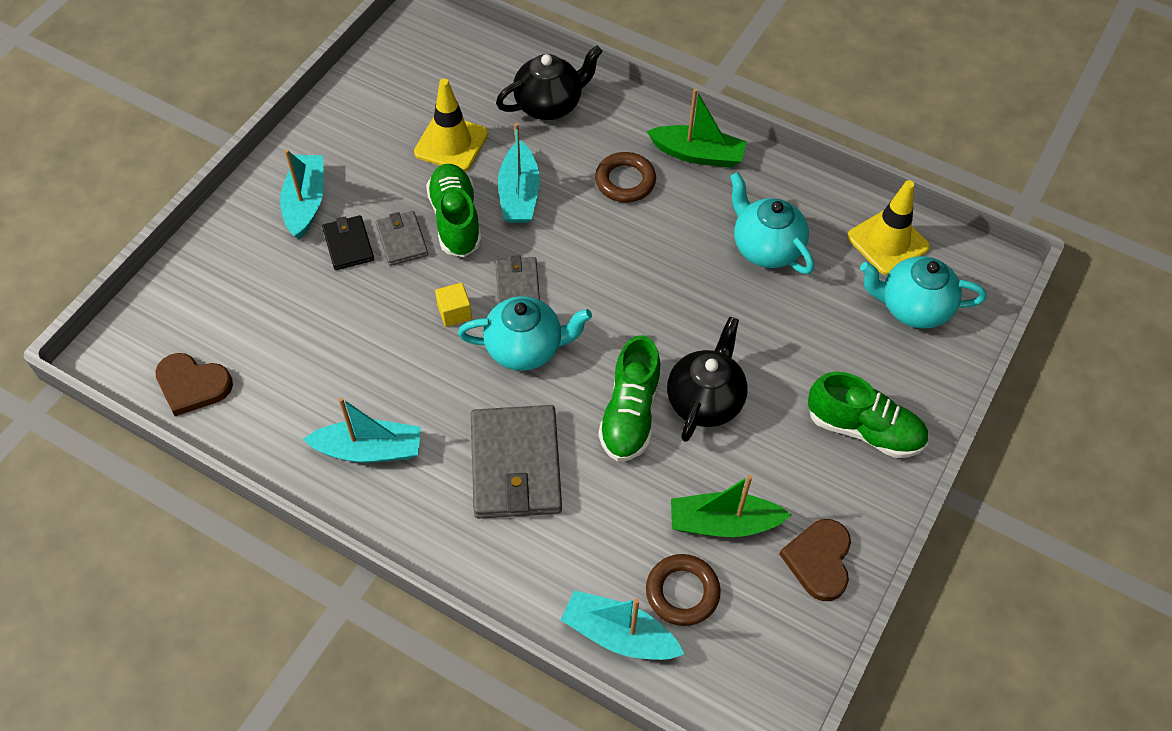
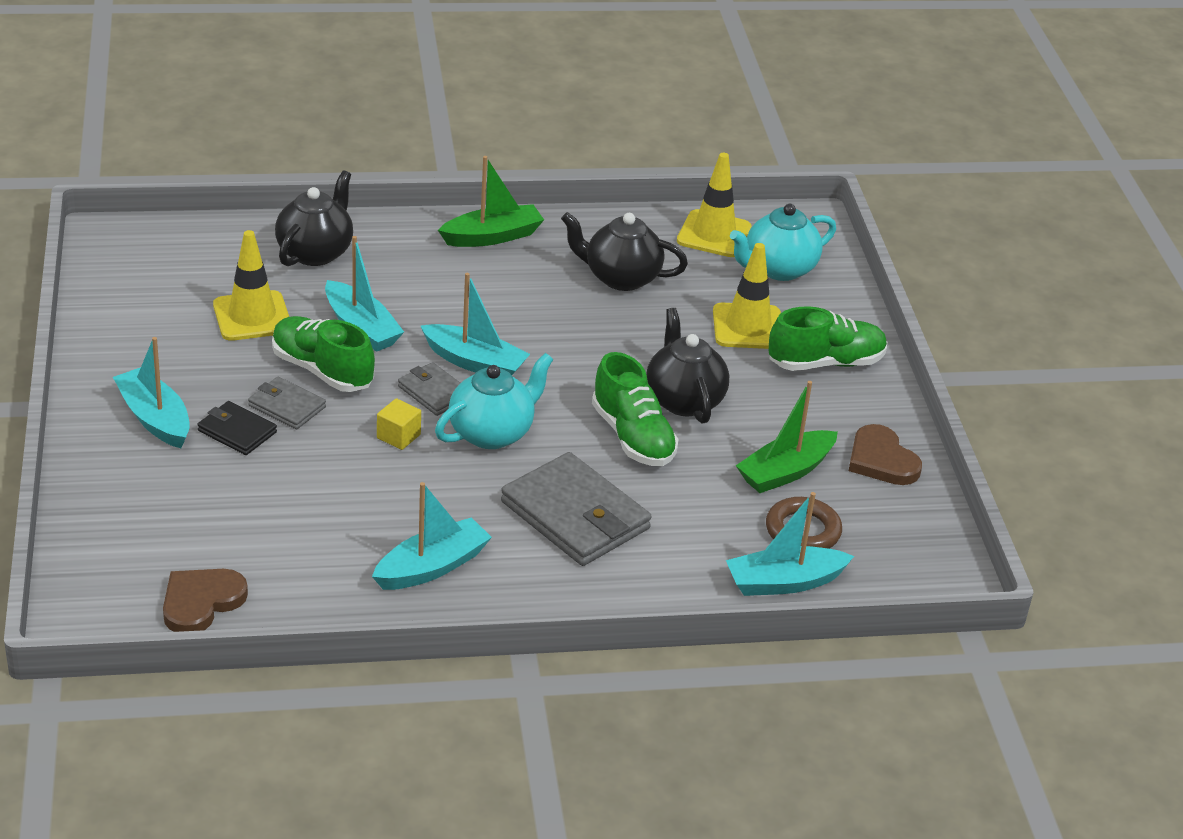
camera: 40 degrees left, 20 degrees down
brown heart [155,353,233,416] -> brown heart turned 150 degrees clockwise [163,569,248,632]
brown ring [595,152,656,202] -> none
turquoise teapot [730,172,814,274] -> black teapot [561,212,688,291]
none -> turquoise boat [421,273,530,375]
none -> yellow traffic cone [713,243,781,349]

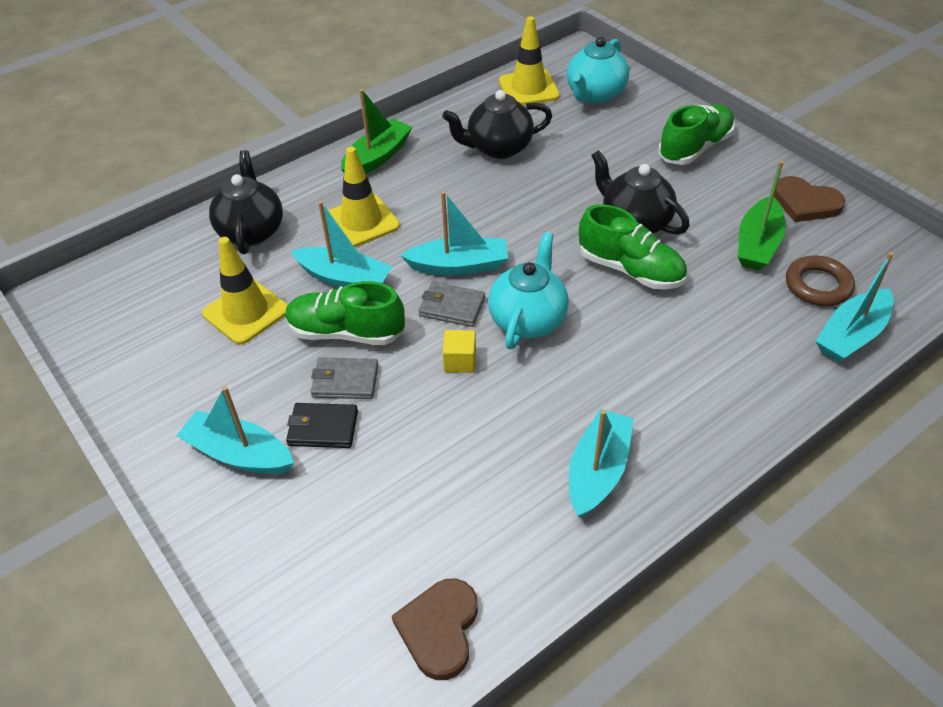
camera: 25 degrees left, 10 degrees up
grey wallet [501,452,652,566] -> none
yellow traffic cone [713,243,781,349] -> yellow traffic cone moved to [325,147,400,247]

